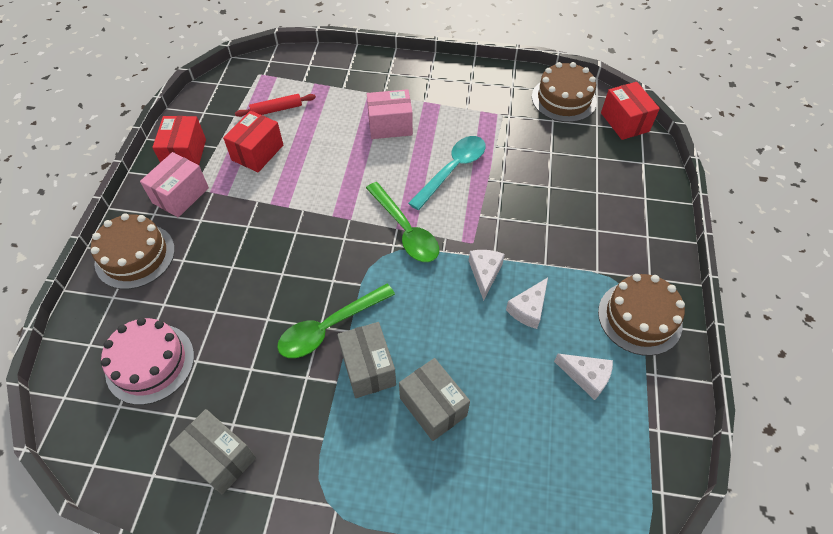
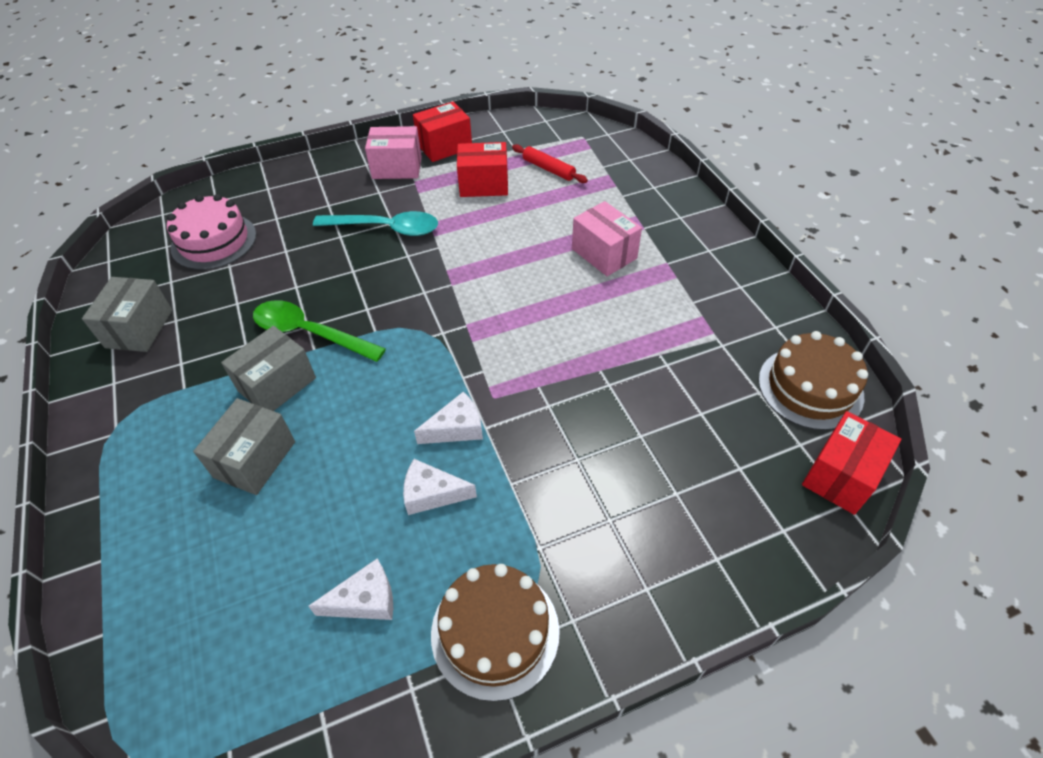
camera: 60 degrees right, 5 degrees down
brown cake [91,213,175,289] -> none
green spoon [366,182,439,262] -> none
turquoise spoon [408,136,486,210] -> turquoise spoon moved to [313,211,438,236]
white cheese [554,354,613,400] -> white cheese turned 105 degrees counterclockwise [308,558,393,620]

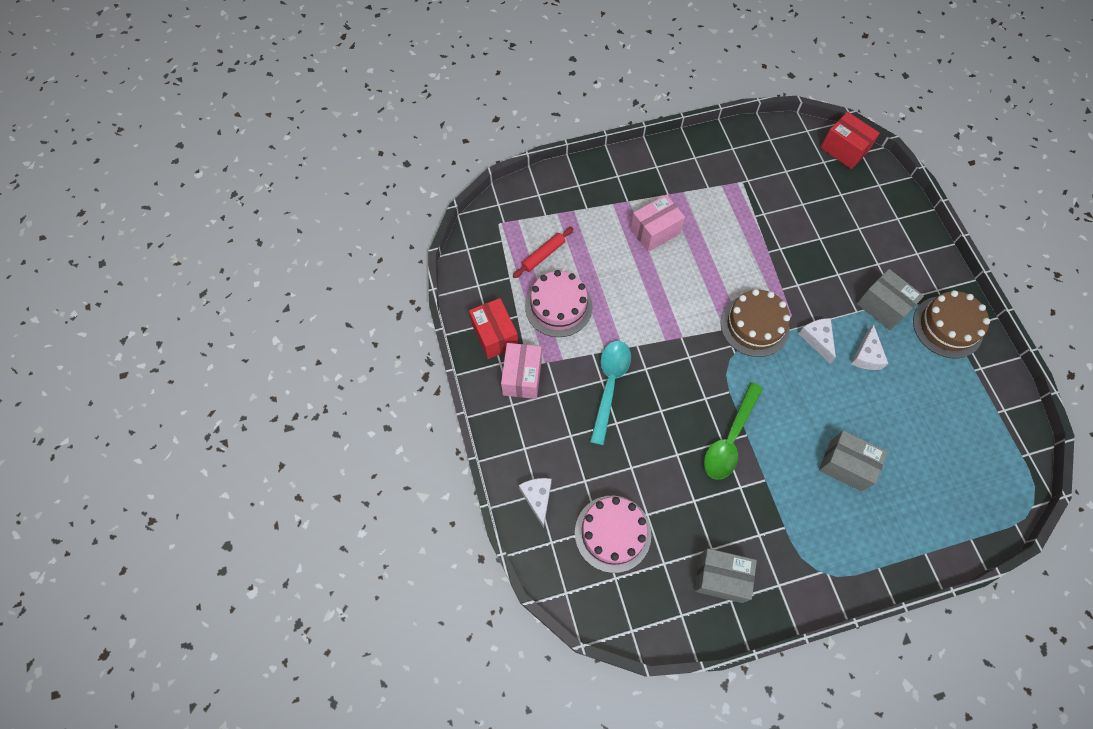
camera: 85 degrees left, 15 degrees up
grey box [221,326,316,411] -> grey box moved to [857,269,924,330]
white cheese [308,558,393,620] -> white cheese moved to [519,478,552,528]
red box [457,142,508,197] -> pink cake [525,270,593,337]
brown cake [758,331,868,430] -> brown cake moved to [721,289,790,357]

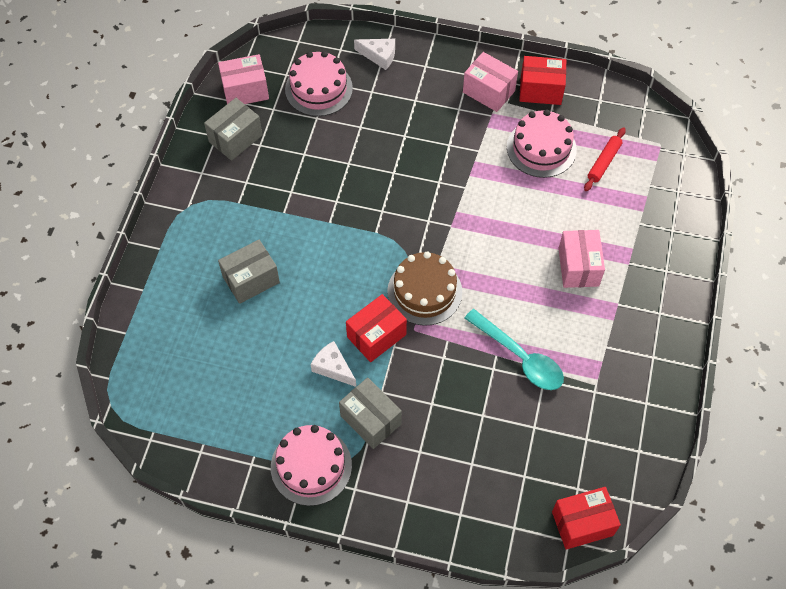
camera: 120 degrees right, 5 degrees down
red rolling pin [513,227,574,278] -> red rolling pin turned 45 degrees clockwise [584,127,626,191]
turquoise spoon [590,341,631,445] -> turquoise spoon moved to [465,309,564,390]
green spoon [704,382,763,480] -> none
white cheese [799,318,836,364] -> red box [346,294,407,362]
grey box [857,269,924,330] -> grey box turned 60 degrees clockwise [339,377,402,449]
brown cake [913,290,990,358] -> pink cake [271,425,352,506]
none -> pink box [218,54,269,104]

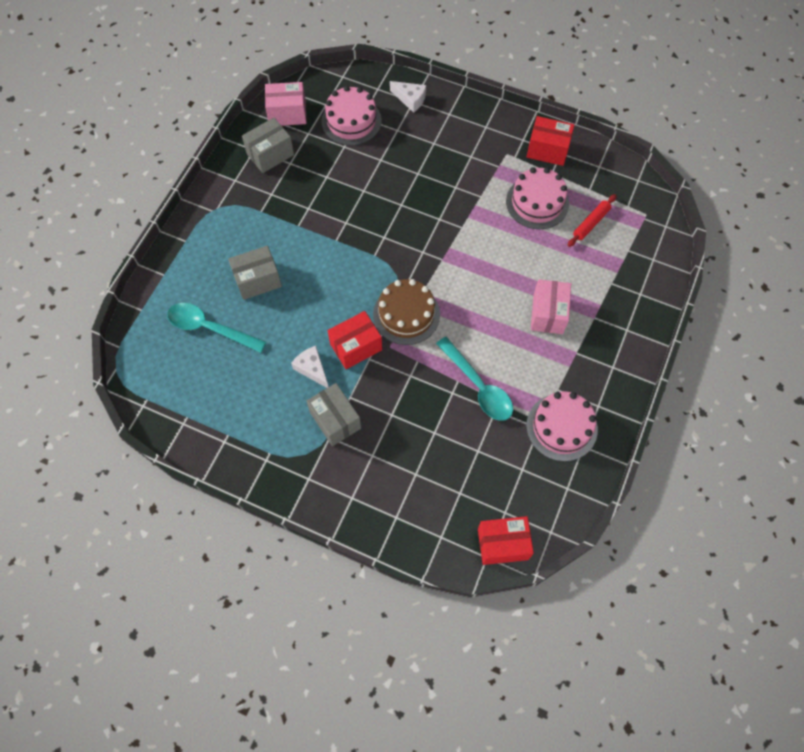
camera: 10 degrees right, 5 degrees up
pink cake [271,425,352,506] -> pink cake moved to [526,391,598,462]
pink box [463,52,518,112] -> none
none -> turquoise spoon [167,303,266,353]

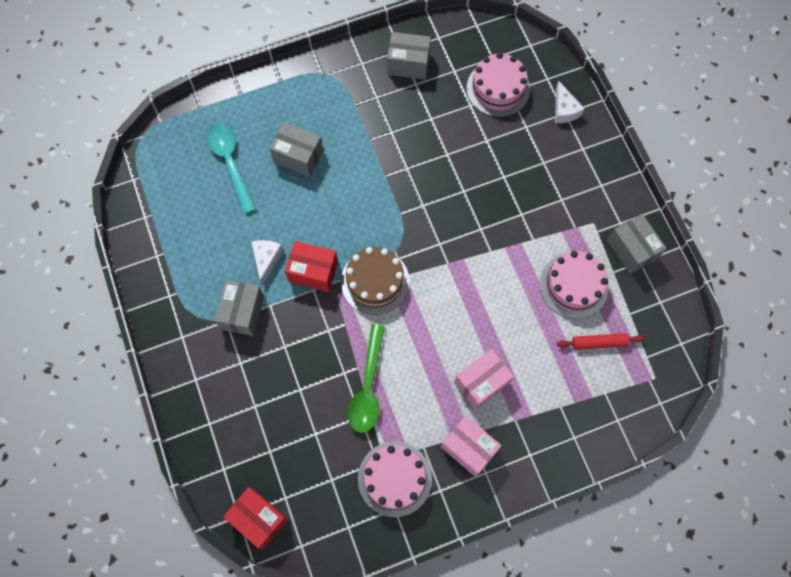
camera: 45 degrees right, 5 degrees up
pink box [265,82,306,126] -> pink box moved to [441,415,502,477]
turquoise spoon [436,337,513,421] -> green spoon [348,324,385,433]
red box [527,116,574,166] -> grey box [607,214,667,274]

